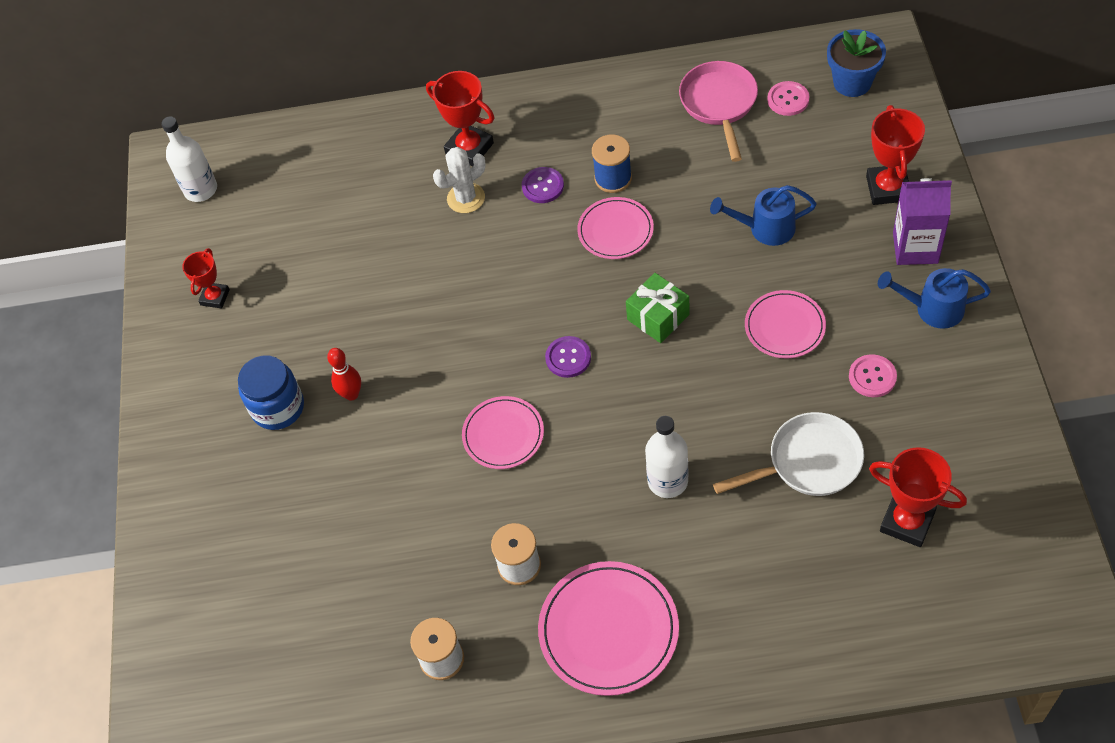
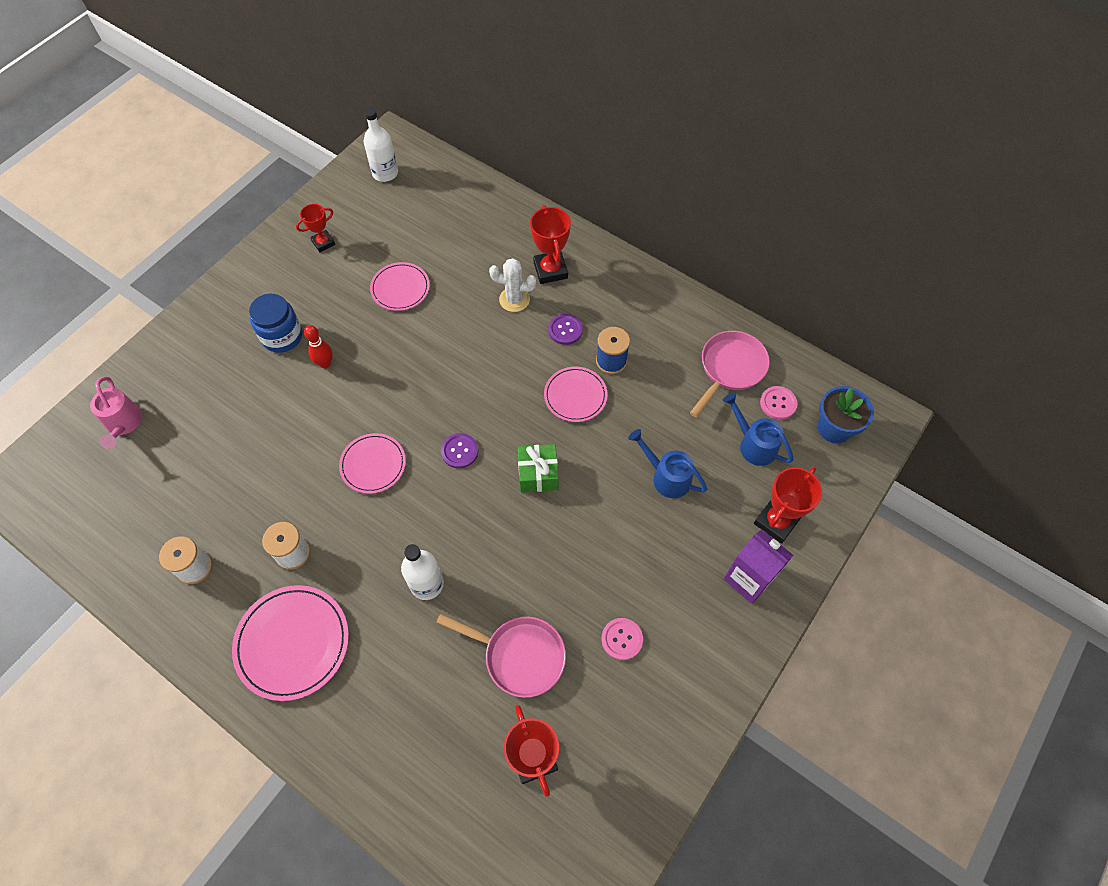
camera: 35 degrees right, 5 degrees up
white pan [713,412,864,496] -> pink pan [436,614,566,698]
pink plate [745,290,826,358] -> pink plate moved to [370,262,430,311]
blue watering can [878,268,991,329] -> blue watering can moved to [723,393,794,466]
none -> pink watering can [90,376,142,449]

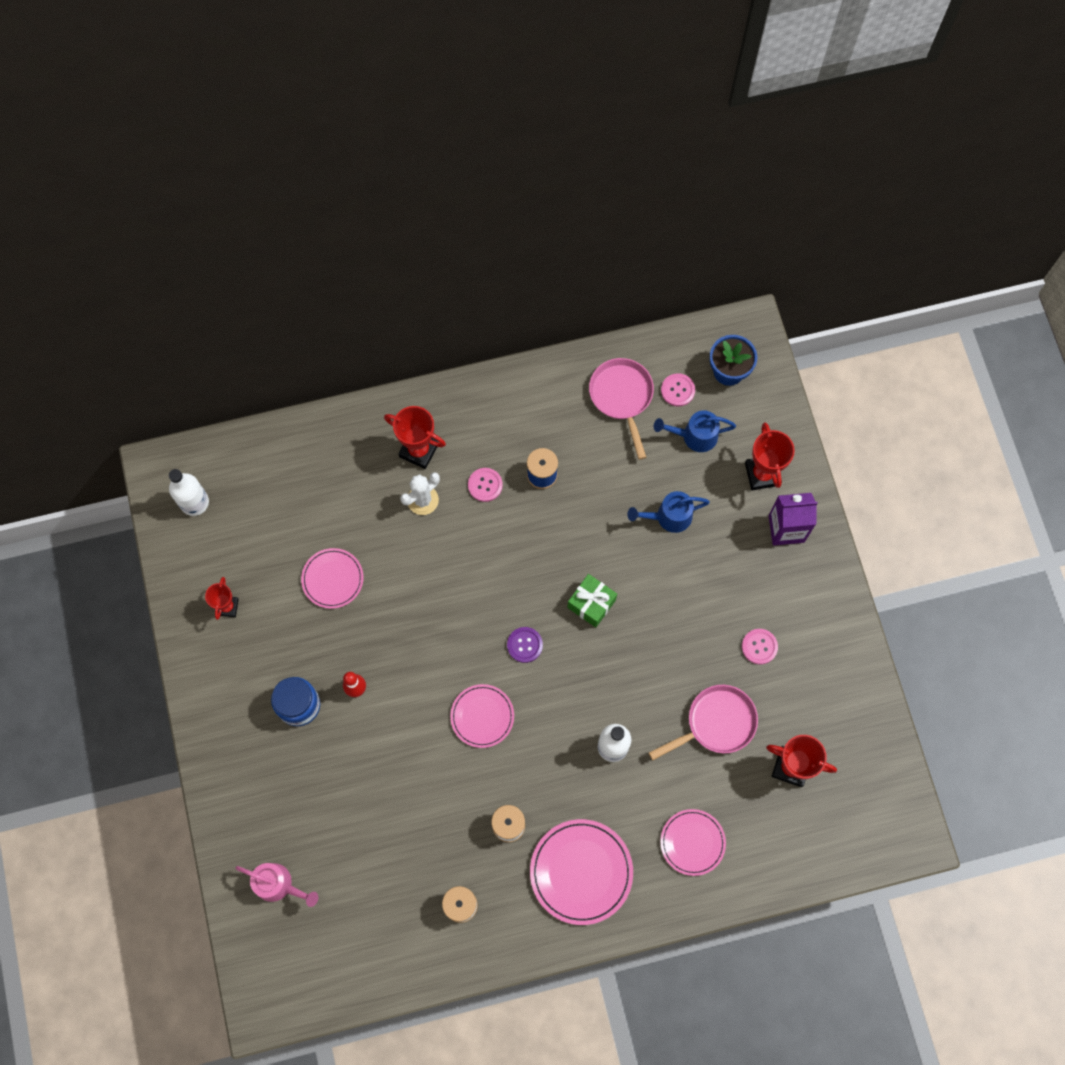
camera: 50 degrees left, 10 degrees up
pink plate [544,367,607,422] -> pink plate moved to [660,809,726,876]
purple button [548,314,583,345] -> pink button [468,468,503,502]

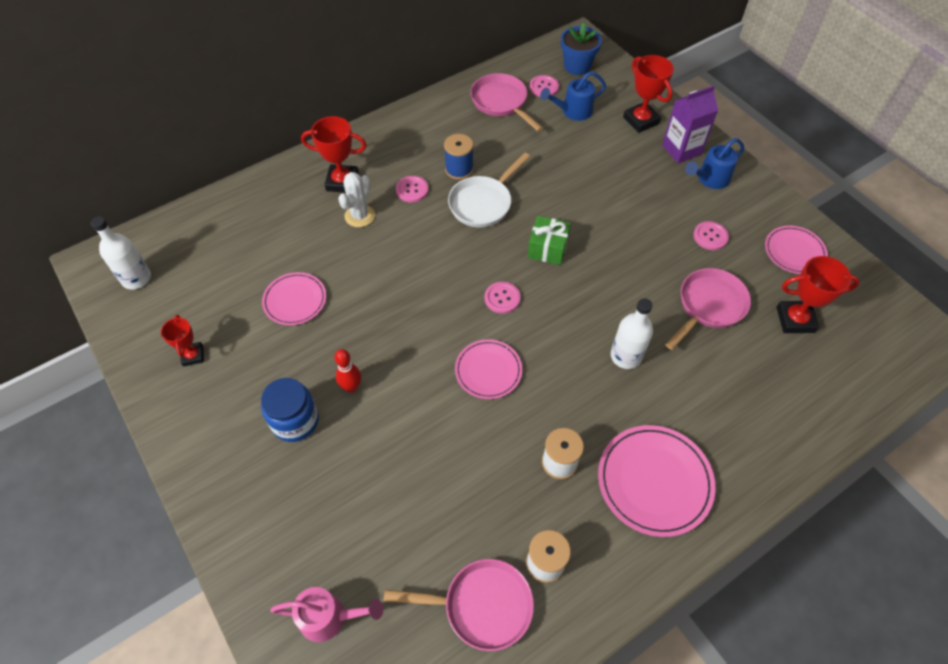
camera: 20 degrees left, 15 degrees down
purple button [507,627,543,663] -> pink button [484,282,521,314]
blue watering can [627,491,710,533] -> blue watering can moved to [685,138,744,189]
pink plate [660,809,726,876] -> pink plate moved to [765,226,828,274]
none -> pink pan [384,559,534,651]
none -> white pan [448,152,530,228]

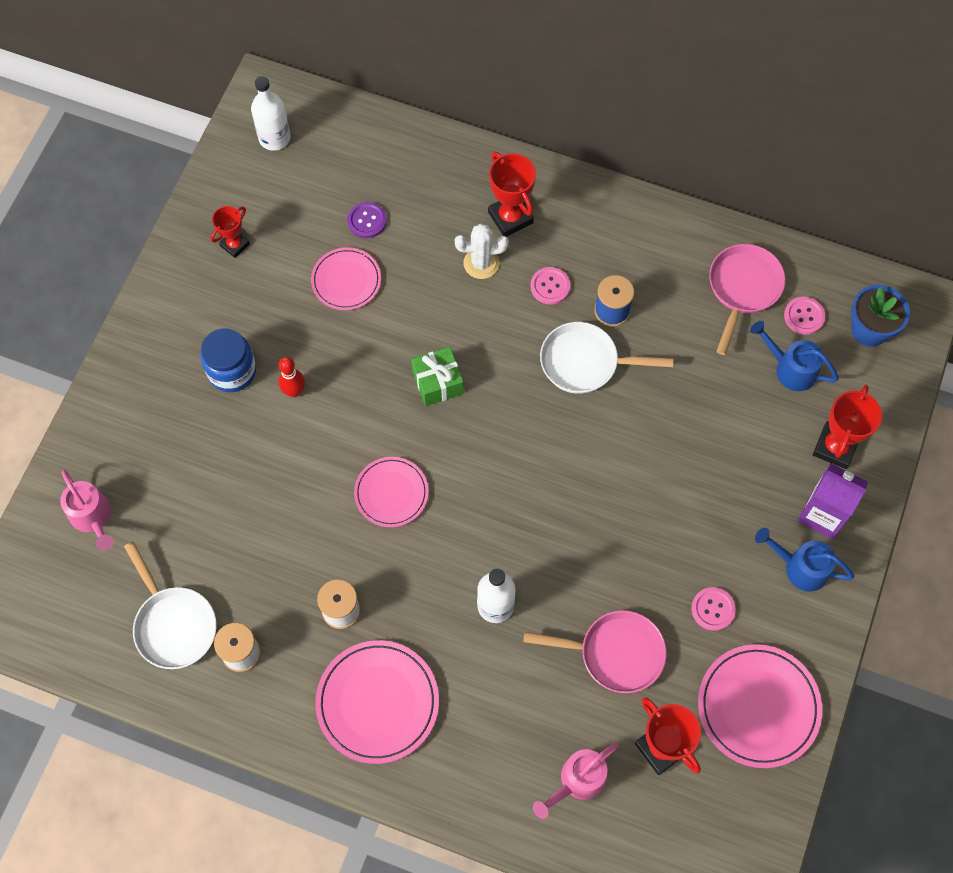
camera: 55 degrees right, 10 degrees up
pink pan [384,559,534,651] -> white pan [124,541,217,669]
pink button [484,282,521,314] -> none
green gift [528,216,571,265] -> green gift moved to [411,347,464,406]
pink plate [765,226,828,274] -> pink plate [698,644,822,768], size x1.57
none -> purple button [347,202,387,238]
none -> pink watering can [533,742,619,819]

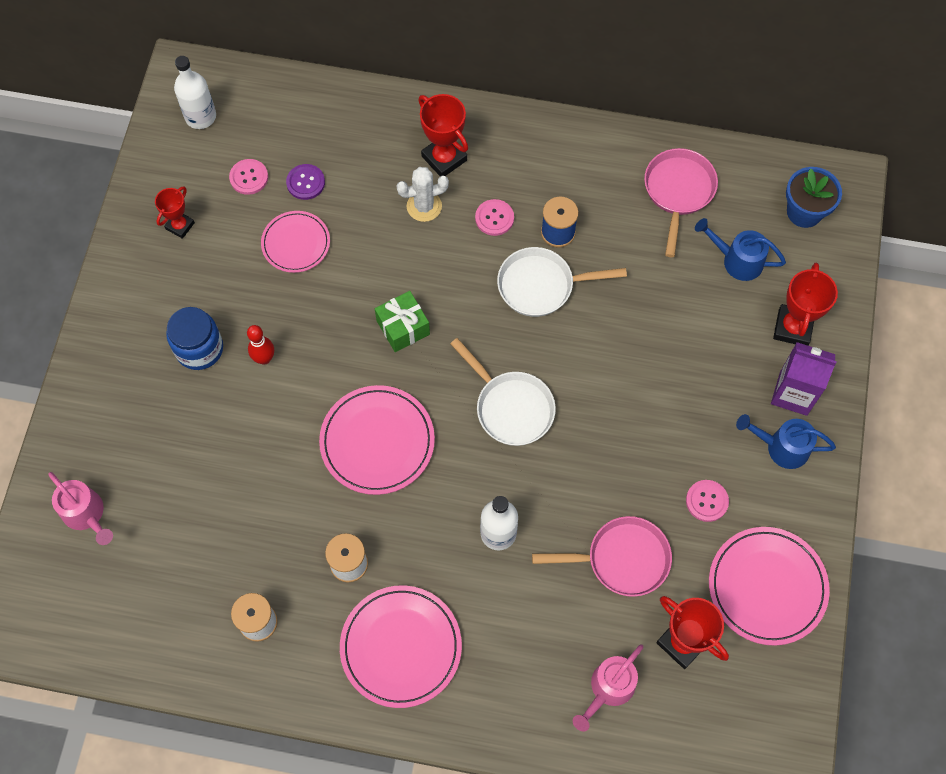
camera: 10 degrees left, 0 degrees up
white pan [124,541,217,669] -> white pan moved to [450,338,556,446]
pink plate [354,457,429,527] -> pink plate [319,385,435,495], size x1.57
pink button [784,297,825,335] -> pink button moved to [229,159,268,195]

